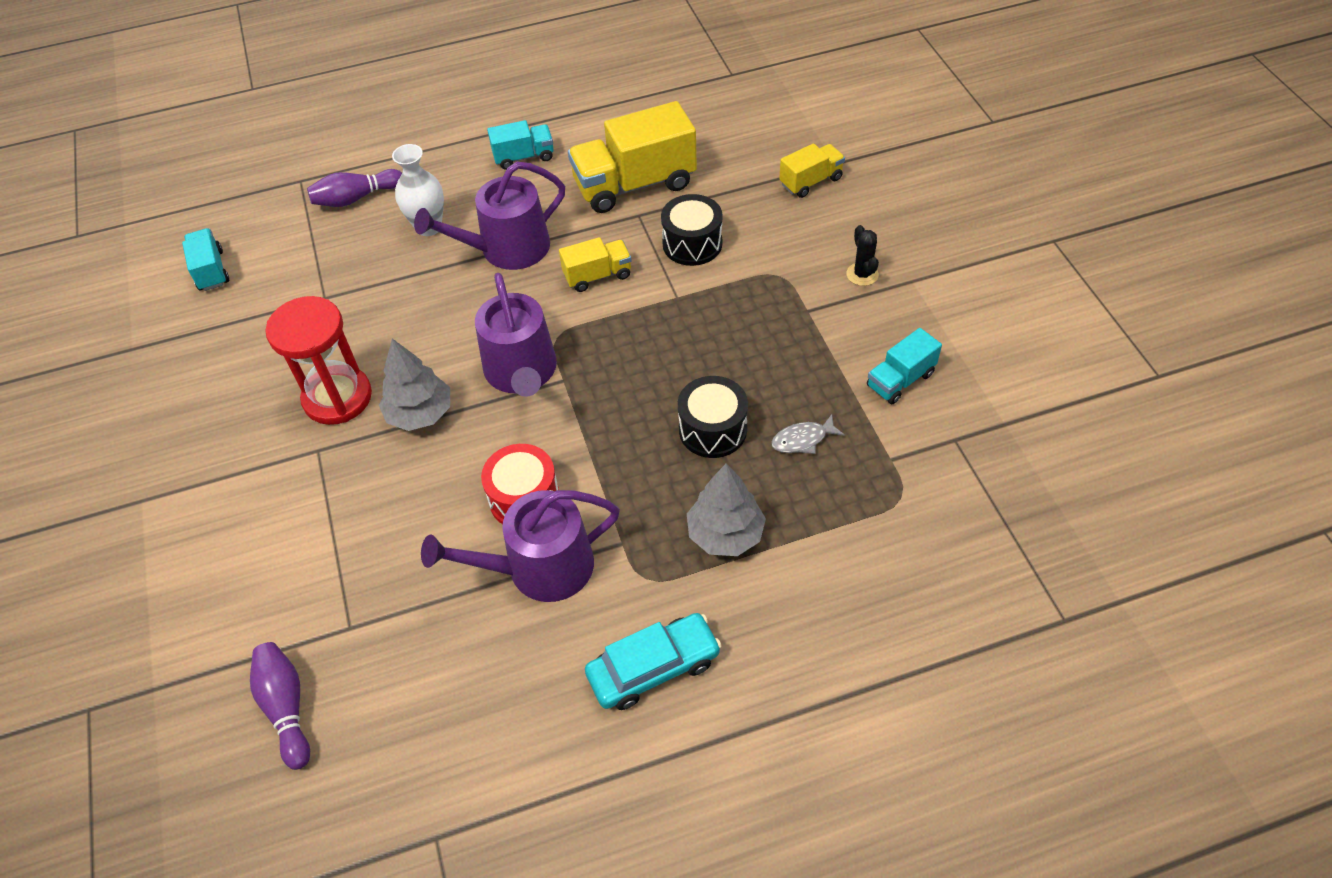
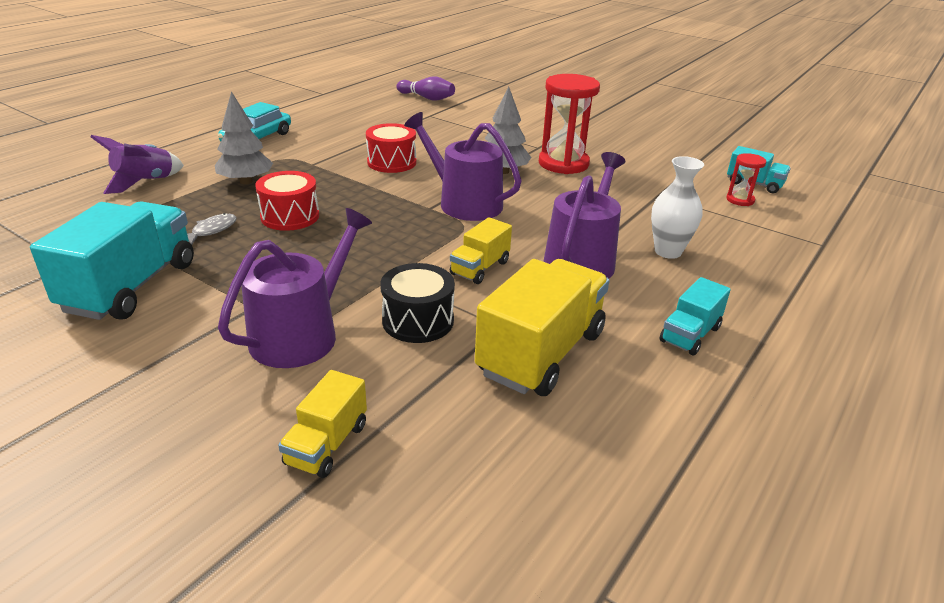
camera: 140 degrees right, 20 degrees down
purple bowling pin [307,169,402,207] -> none
purple watering can [421,490,620,602] -> purple watering can moved to [218,208,372,368]
black drum [678,376,748,458] -> red drum [255,171,319,231]
black cactus [846,225,879,286] -> none
turquoise truck [867,328,942,404] -> turquoise truck [30,201,194,320], size x1.90
none -> purple rocket [91,135,184,194]
none -> red hourglass [726,153,766,206]

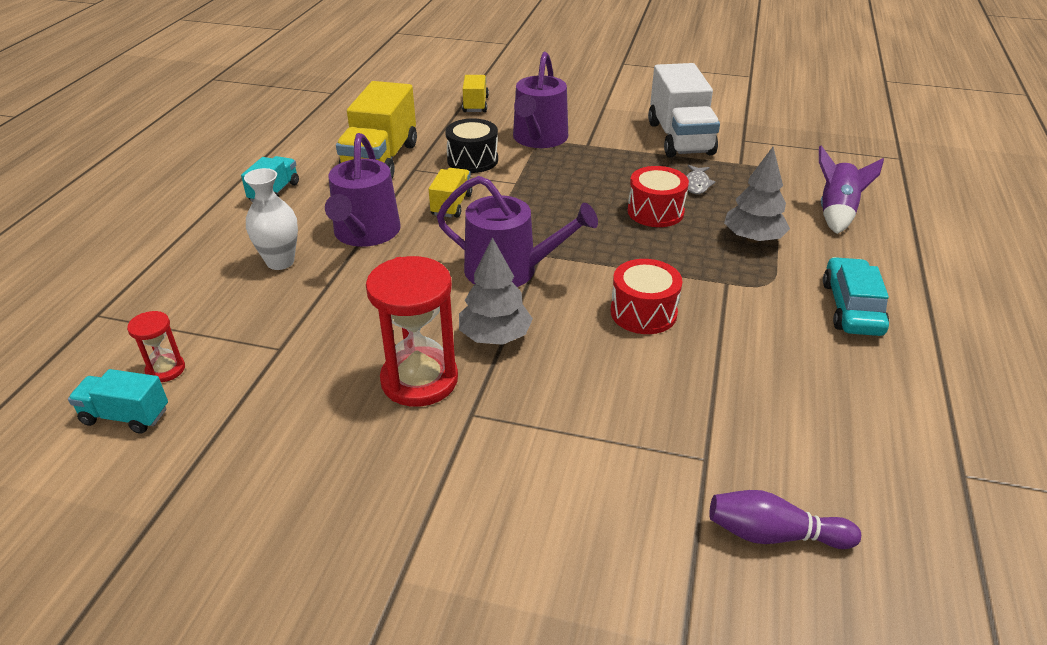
camera: 160 degrees right, 5 degrees up
turquoise truck [30,201,194,320] -> white truck [648,63,720,158]

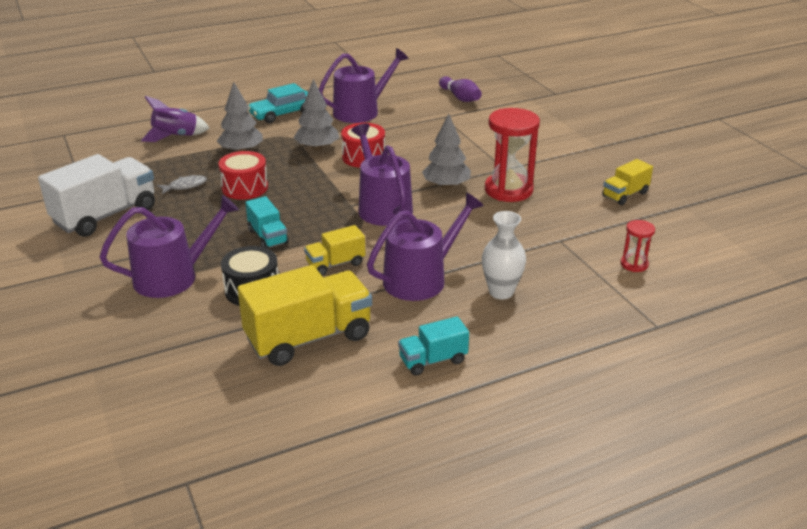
camera: 130 degrees left, 5 degrees down
turquoise truck [68,369,168,434] -> turquoise truck moved to [245,196,289,249]
yellow truck [462,75,489,112] -> yellow truck moved to [602,159,653,205]
none -> grey tree [294,79,339,150]
none -> purple watering can [319,48,409,123]

